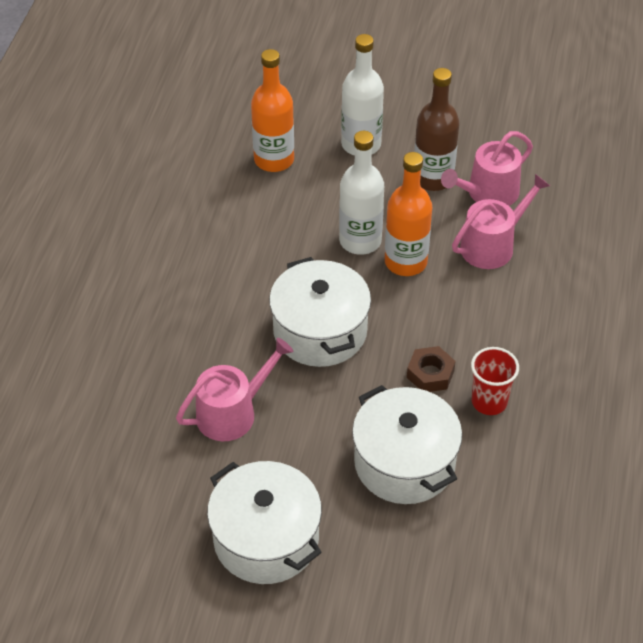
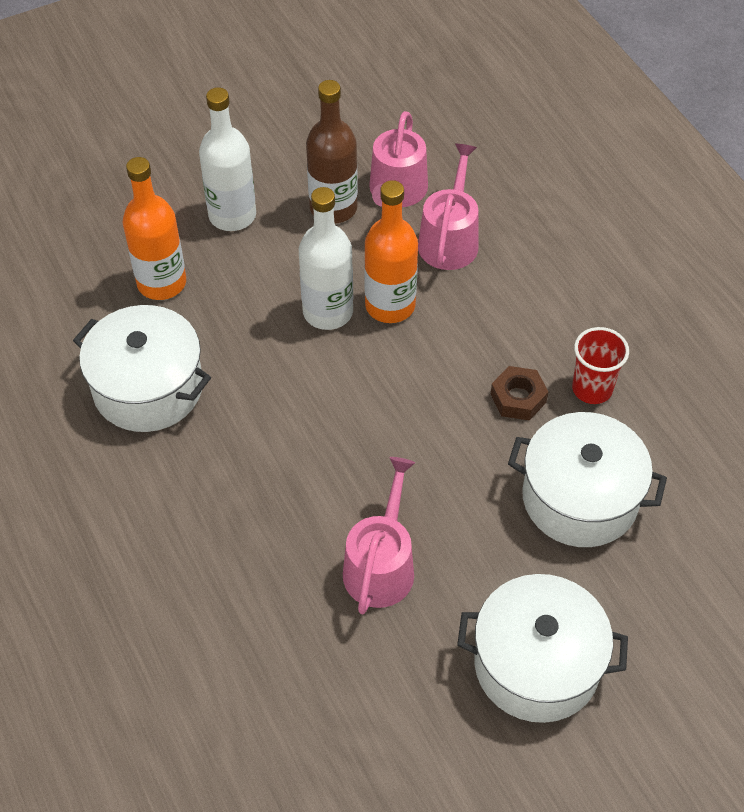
camera: 40 degrees left, 5 degrees up
white pot [269,257,371,367] -> white pot moved to [73,305,211,432]

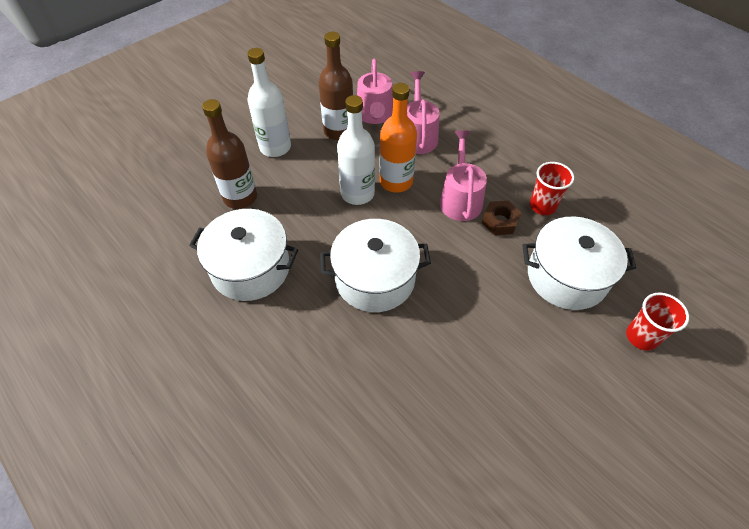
camera: 15 degrees left, 0 degrees up
orange bottle [123,157,186,300] -> brown bottle [202,99,257,209]
pink watering can [343,457,415,614] -> pink watering can moved to [440,130,487,221]
white pot [457,574,628,723] -> white pot moved to [320,219,431,312]
none -> red cup [626,292,689,351]

